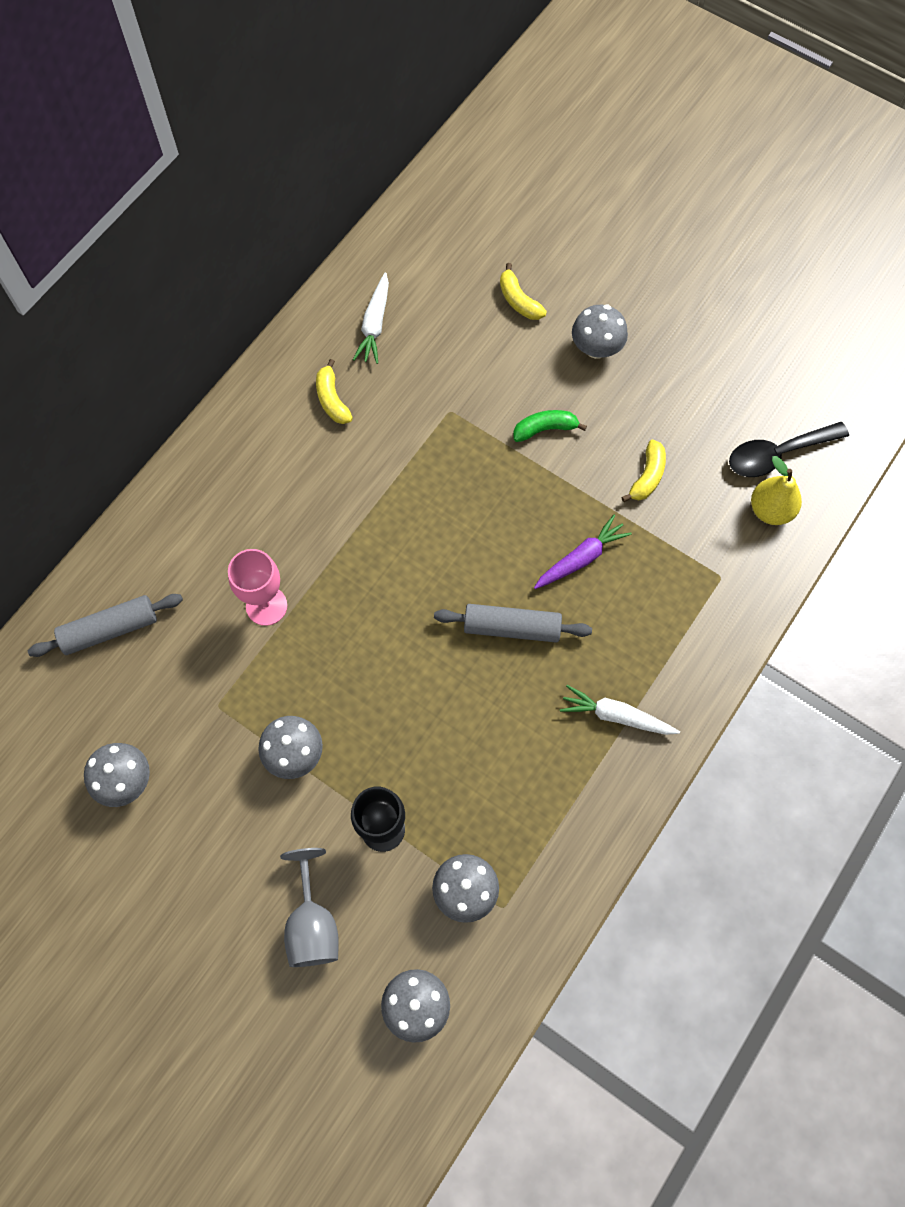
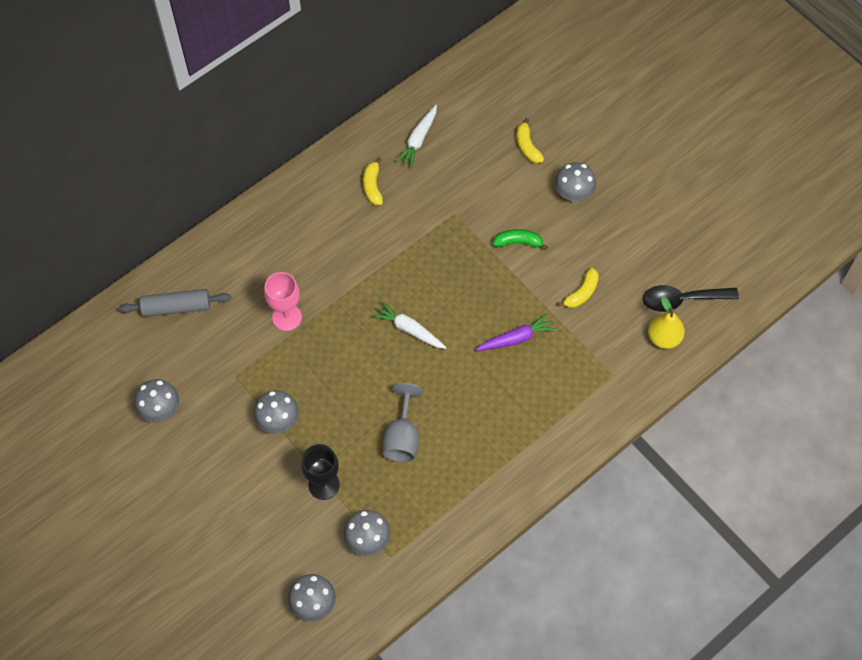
camera: 15 degrees right, 5 degrees down
grey goblet [280,848,339,967] -> grey goblet moved to [383,383,423,462]
grey rolling pin [434,604,592,643] -> none
white carrot [560,685,680,735] -> white carrot moved to [371,300,447,349]

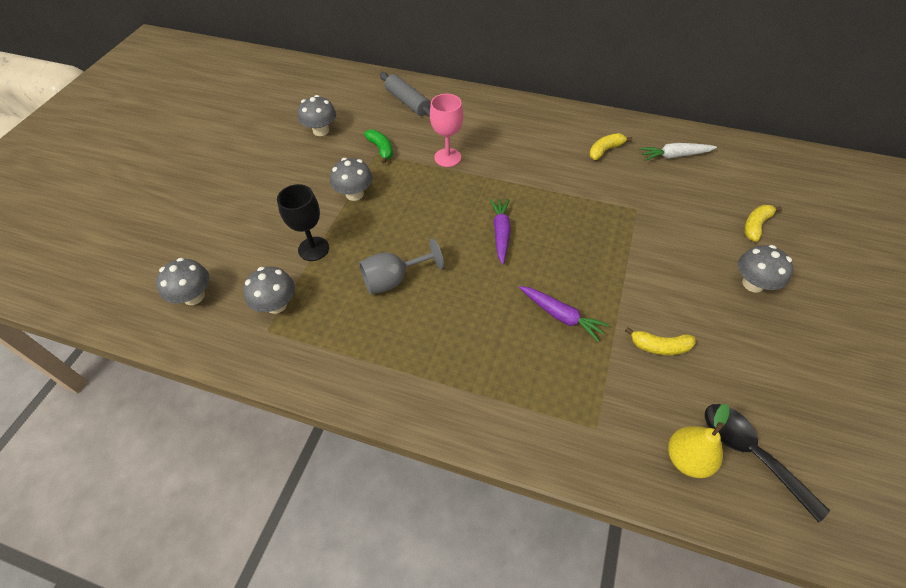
camera: 60 degrees right, 10 degrees down
white carrot [371,300,447,349] -> purple carrot [490,199,511,264]
green banana [493,229,548,250] -> green banana moved to [364,129,393,164]

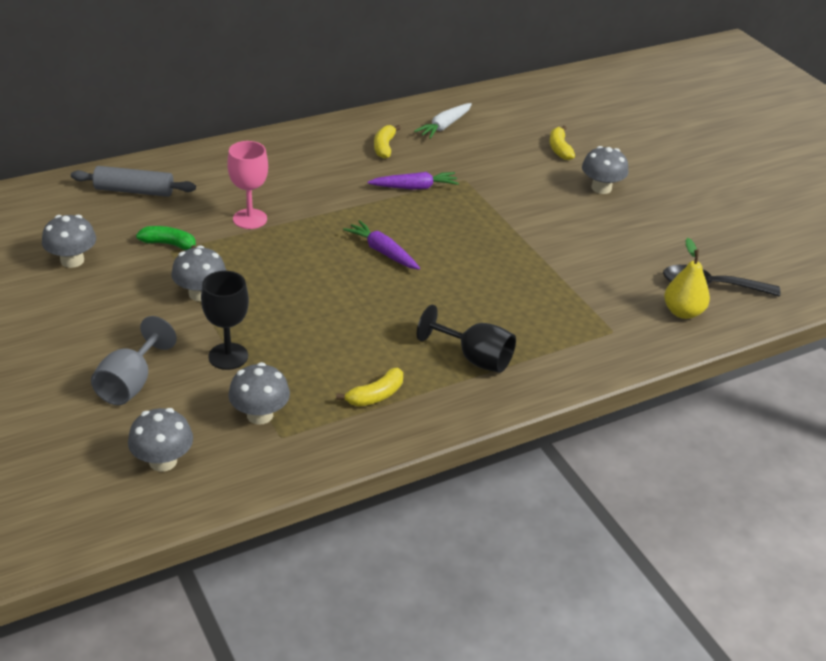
camera: 50 degrees left, 15 degrees down
grey goblet [359,238,444,294] -> grey goblet moved to [91,316,177,405]
purple carrot [519,286,609,342] -> purple carrot moved to [367,172,459,190]
yellow banana [625,327,696,355] -> yellow banana moved to [336,368,403,407]
none -> black goblet [417,305,516,373]

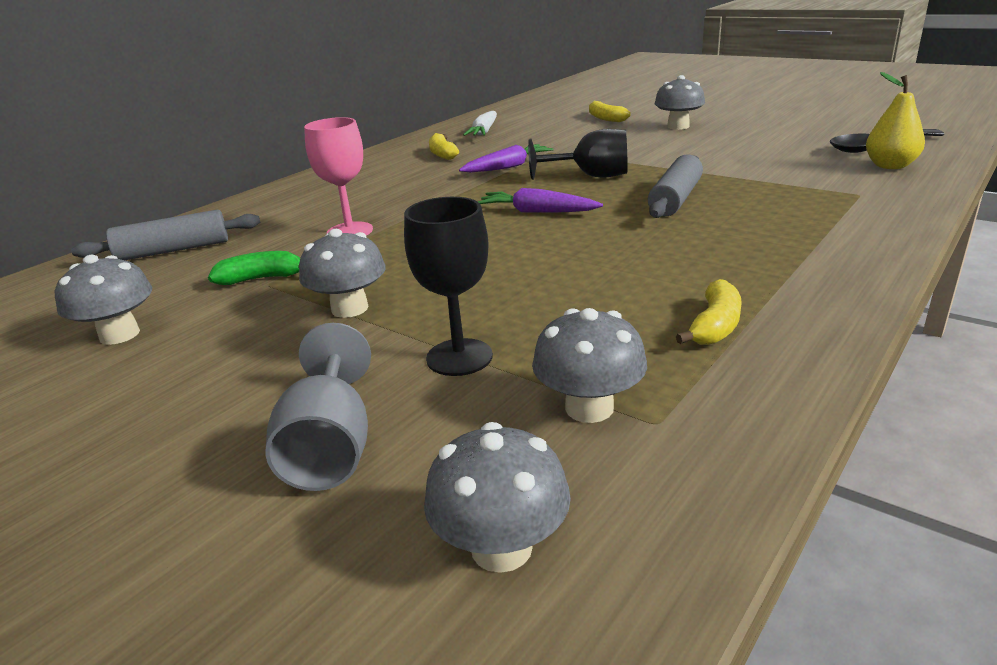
camera: 20 degrees left, 10 degrees down
black goblet [417,305,516,373] -> black goblet moved to [528,129,627,180]
none -> grey rolling pin [648,154,703,218]

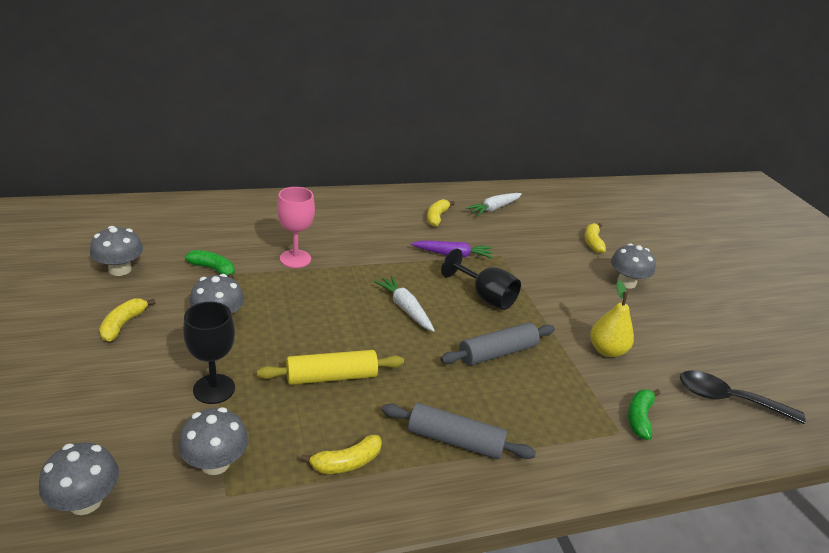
camera: 30 degrees right, 5 degrees up
grey rolling pin [71,210,260,260] -> grey rolling pin moved to [382,403,536,459]
grey goblet [266,323,371,491] -> none
purple carrot [478,188,603,213] -> white carrot [374,276,435,332]
yellow pear [866,72,925,169] -> yellow pear moved to [590,280,634,357]
none -> yellow banana [99,298,155,342]
none -> yellow rolling pin [257,350,404,385]
none -> green banana [628,389,660,440]

